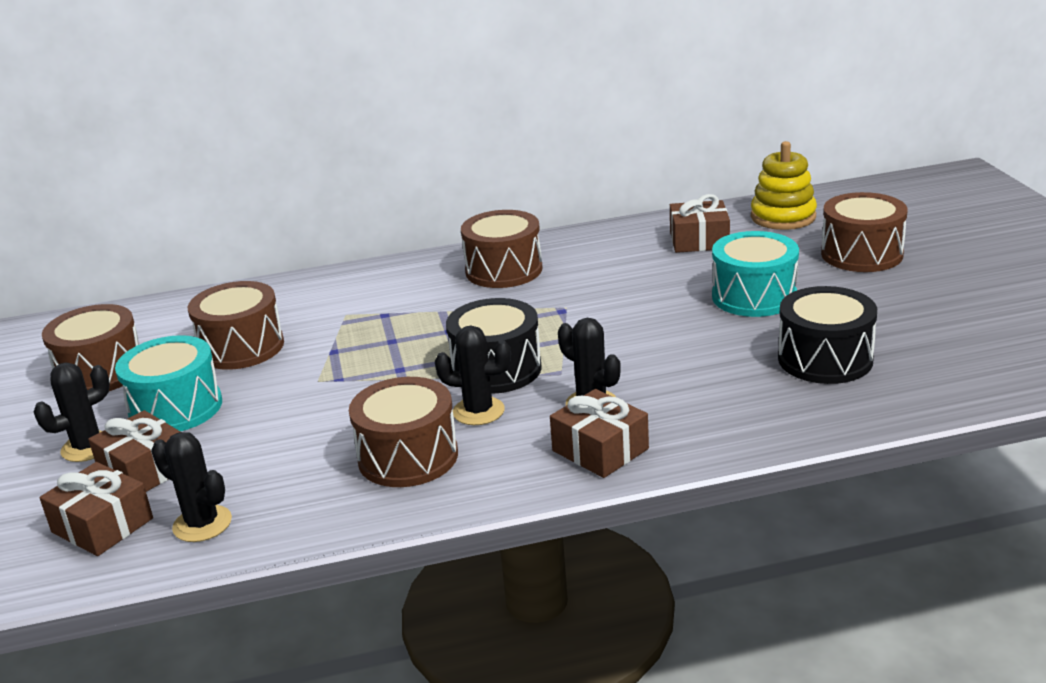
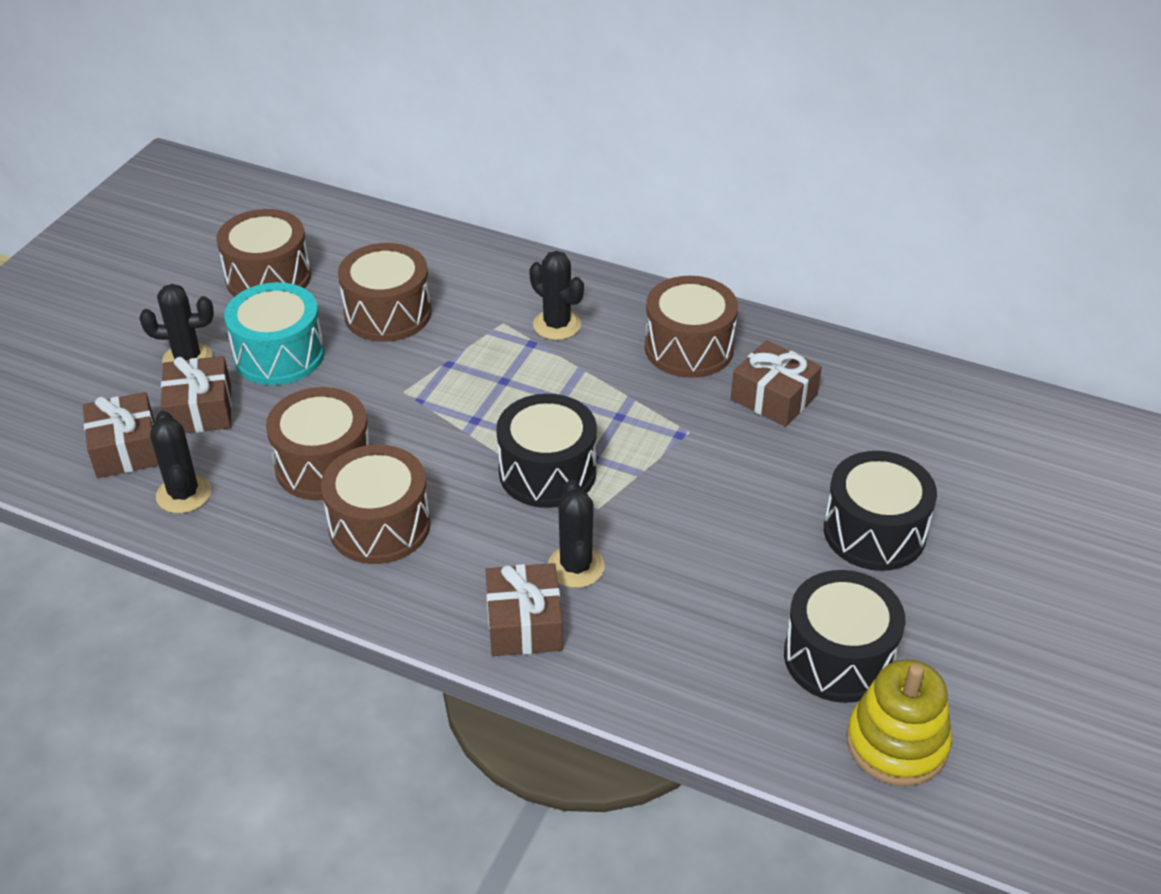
camera: 35 degrees right, 15 degrees up
black cactus [435,325,511,425] -> black cactus moved to [529,251,584,340]
brown gift [670,194,730,253] -> brown gift moved to [731,340,822,427]
turquoise drum [712,231,799,317] -> black drum [824,451,937,571]
yellow stacking toy [751,141,817,230] -> yellow stacking toy moved to [847,660,952,786]
brown drum [821,192,907,272] -> brown drum moved to [266,387,369,501]

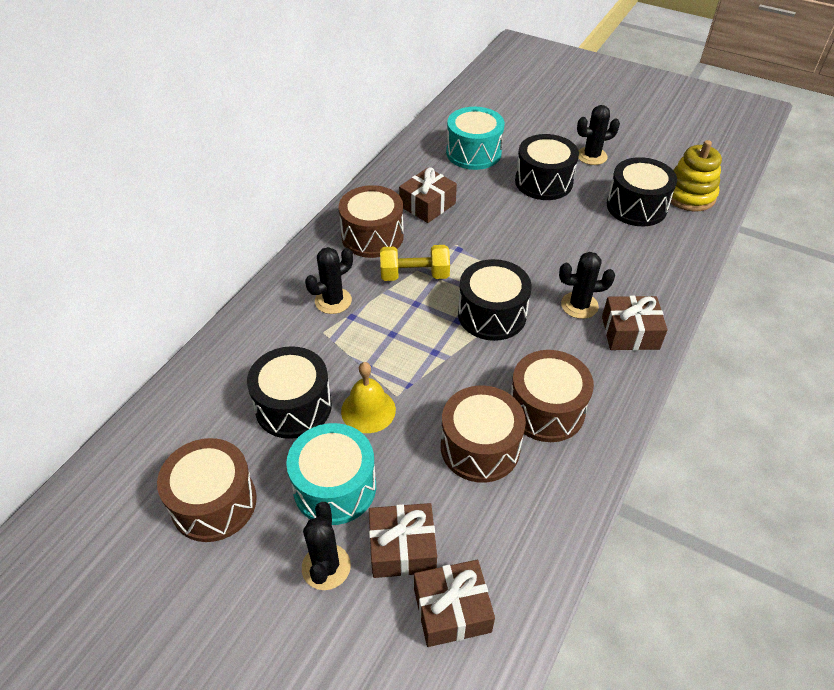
camera: 85 degrees left, 5 degrees up
black cactus [150,411,211,513] -> black cactus moved to [577,105,620,165]
brown drum [338,243,431,342] -> black drum [247,346,332,439]
none -> yellow bell [341,362,396,433]
none -> yellow dumbbell [380,245,450,281]
none -> turquoise drum [446,107,505,170]

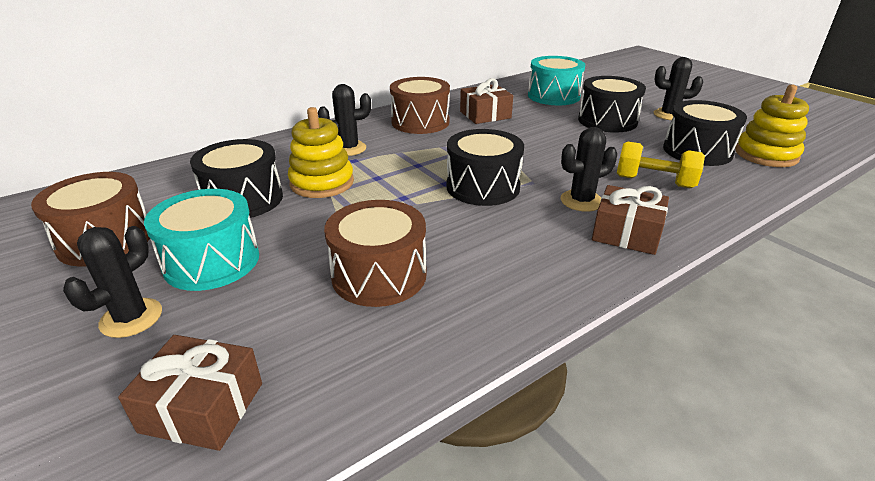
camera: 25 degrees right, 15 degrees down
yellow bell [341,362,396,433] -> none
brown gift [369,503,437,578] -> none
yellow dumbbell [380,245,450,281] -> yellow dumbbell moved to [617,141,705,188]
brown drum [511,350,594,442] -> none
black cactus [559,252,615,319] -> black cactus turned 45 degrees counterclockwise [560,127,617,212]
none -> yellow stacking toy [288,107,354,198]

